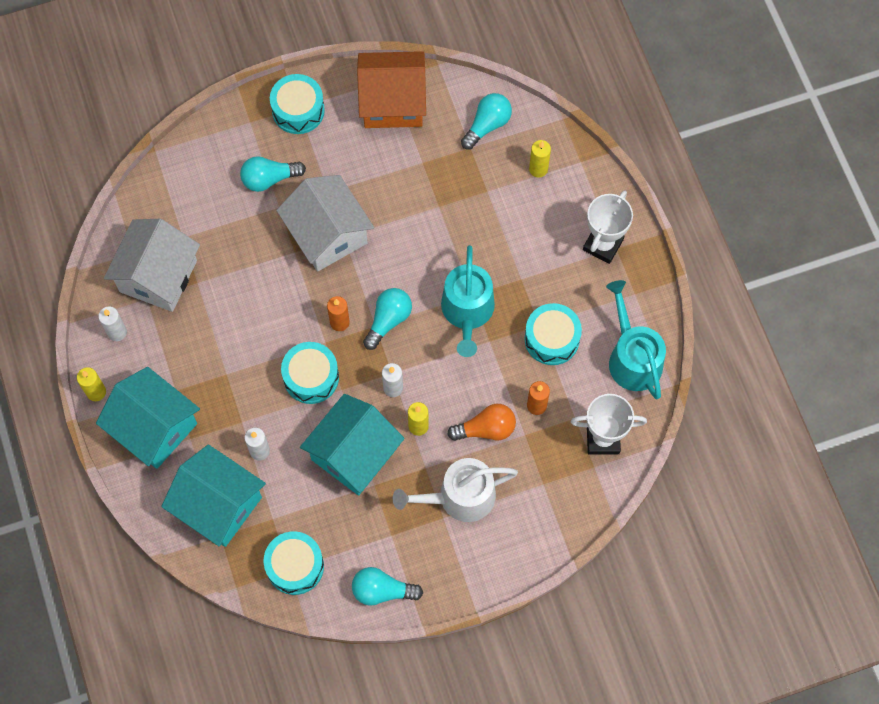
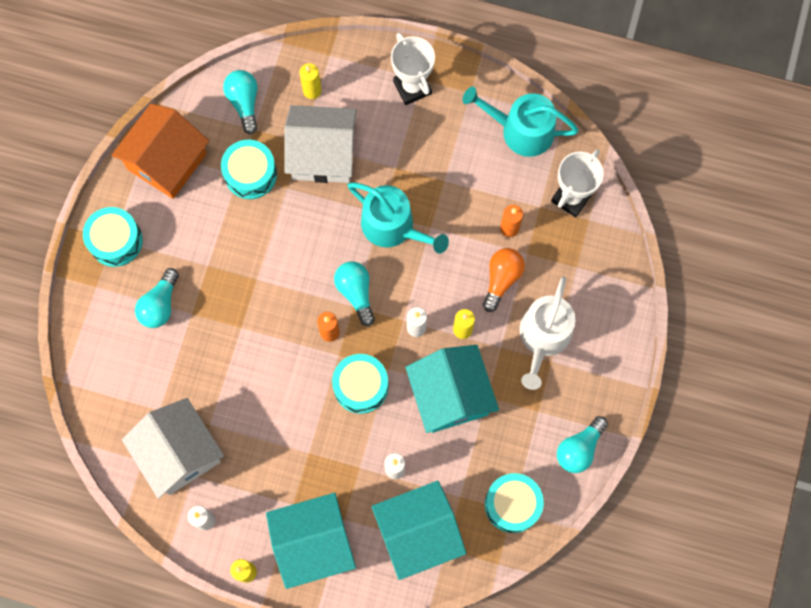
camera: 55 degrees left, 5 degrees up
white house [276,175,374,271] -> white house moved to [284,105,357,183]
turquoise drum [524,303,582,365] -> turquoise drum moved to [221,140,277,199]

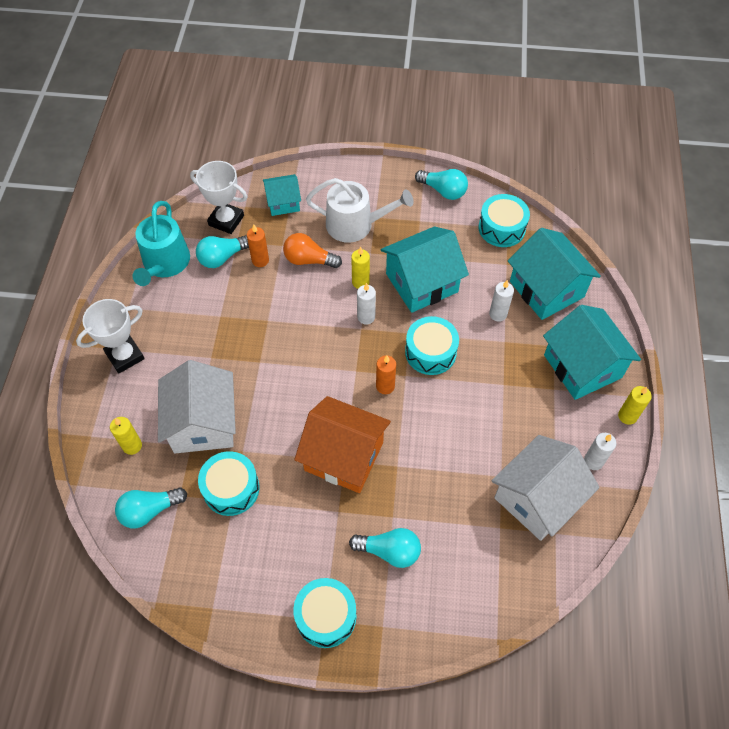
camera: 100 degrees left, 15 degrees down
orange house [111,103,209,199] -> orange house moved to [294,396,391,493]
turquoise light bulb [334,261,375,326] -> turquoise light bulb moved to [196,235,249,268]
turquoise watering can [348,182,449,254] -> none
none -> turquoise house [263,174,301,216]

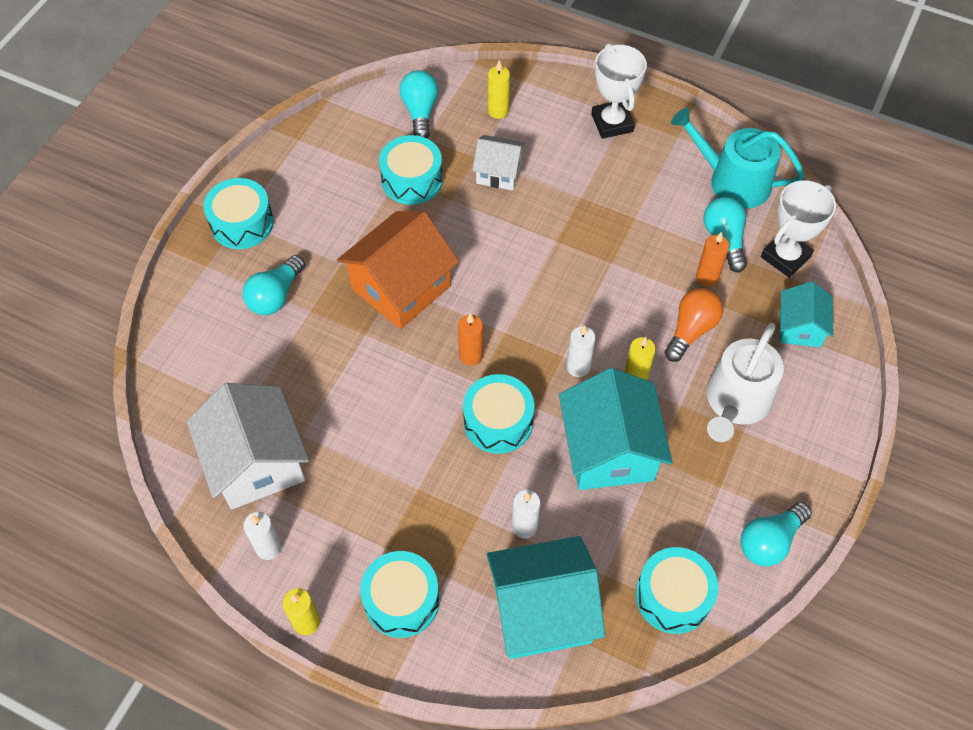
camera: 110 degrees right, 0 degrees up
white house [158,360,236,453] -> white house [472,135,526,191], size x0.57
turquoise house [543,305,641,400] -> turquoise drum [360,551,440,638]

